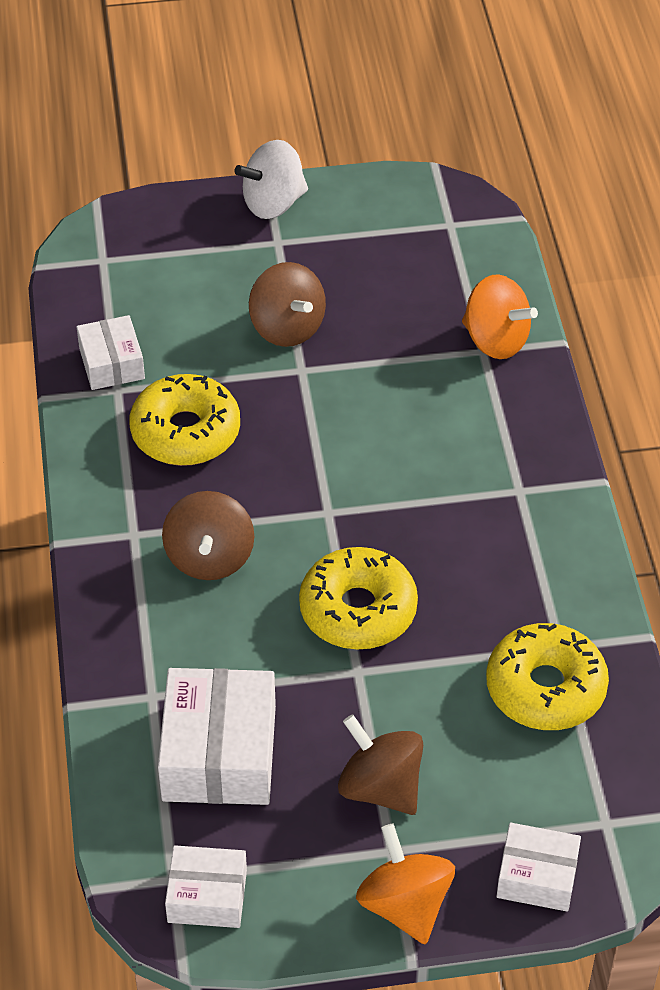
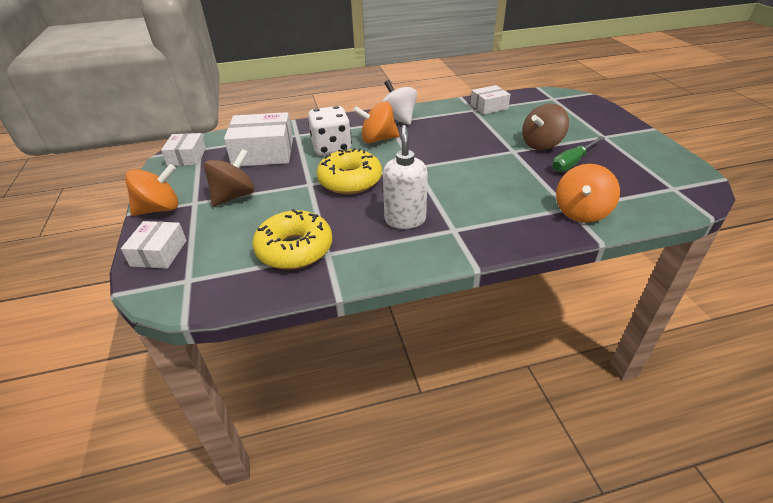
camera: 85 degrees right, 10 degrees down
yellow donut [130,374,240,466] -> none
brown spinning top [162,491,254,580] -> orange spinning top [353,101,399,143]
white spinning top [234,140,308,219] -> white spinning top moved to [382,80,417,125]
none -> white dice [308,106,352,156]
none -> white soap dispenser [383,125,428,229]
none -> green screwdriver [552,136,605,172]

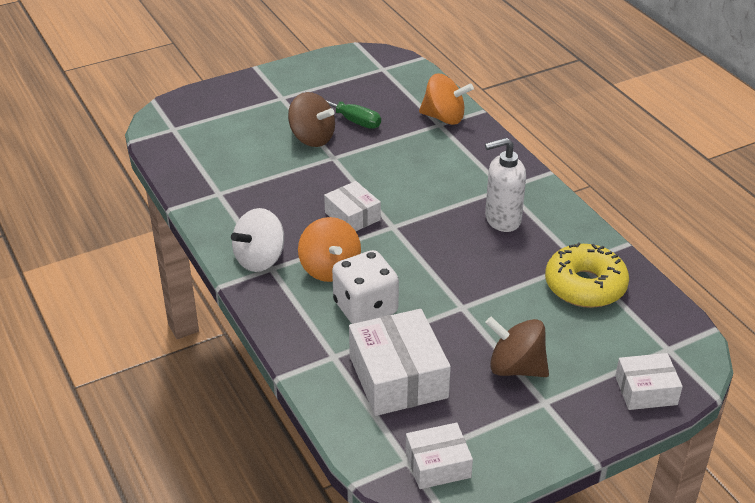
camera: 105 degrees left, 0 degrees up
orange spinning top [125,164,179,216] -> none
yellow donut [317,148,382,194] -> none
white box [470,85,510,115] -> white box moved to [324,181,381,231]

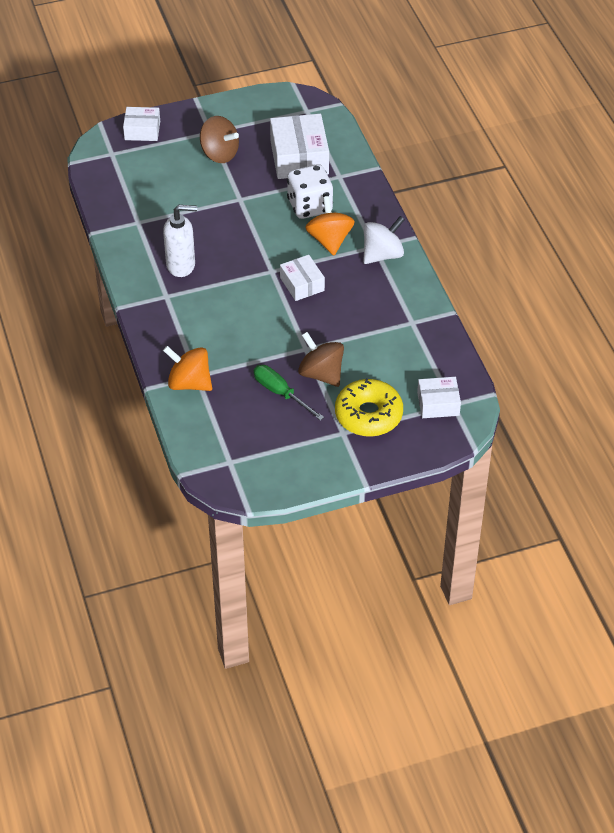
camera: 170 degrees left, 10 degrees up
white box [406,423,473,489] -> white box moved to [417,377,461,418]
yellow donut [545,242,629,308] -> yellow donut moved to [335,378,403,437]

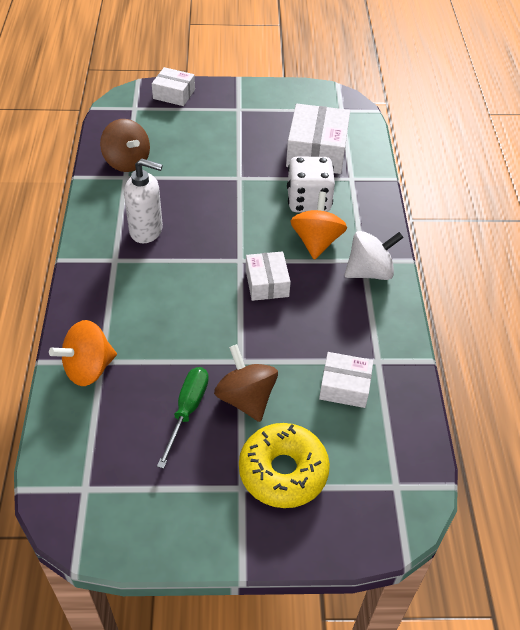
camera: 15 degrees right, 0 degrees up
orange spinning top [163,346,212,391] -> orange spinning top turned 75 degrees counterclockwise [49,320,117,386]
brown spinning top [200,116,239,163] -> brown spinning top moved to [100,119,150,172]
green screwdriver [254,365,324,421] -> green screwdriver turned 45 degrees clockwise [157,367,209,469]
white box [417,377,461,418] -> white box moved to [319,352,373,408]

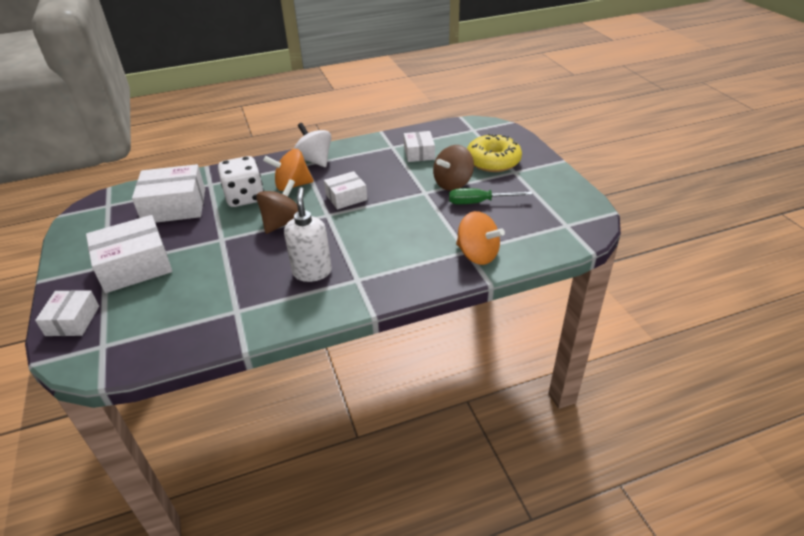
camera: 105 degrees left, 10 degrees down
brown spinning top [100,119,150,172] -> brown spinning top moved to [256,179,298,234]
none -> white box [86,215,172,293]

